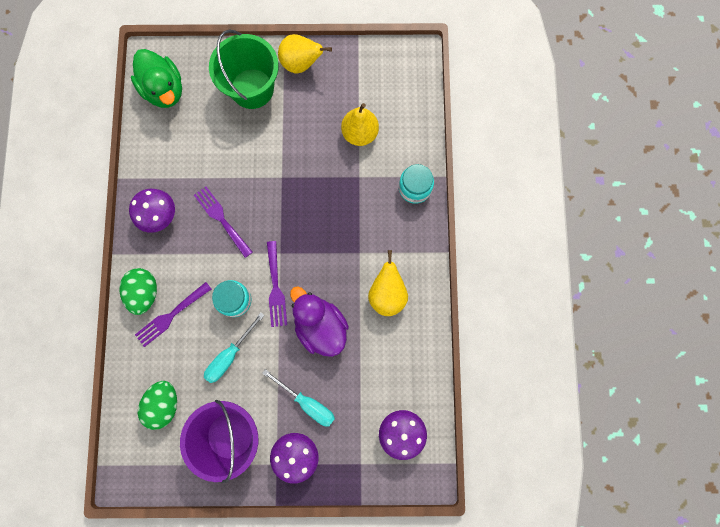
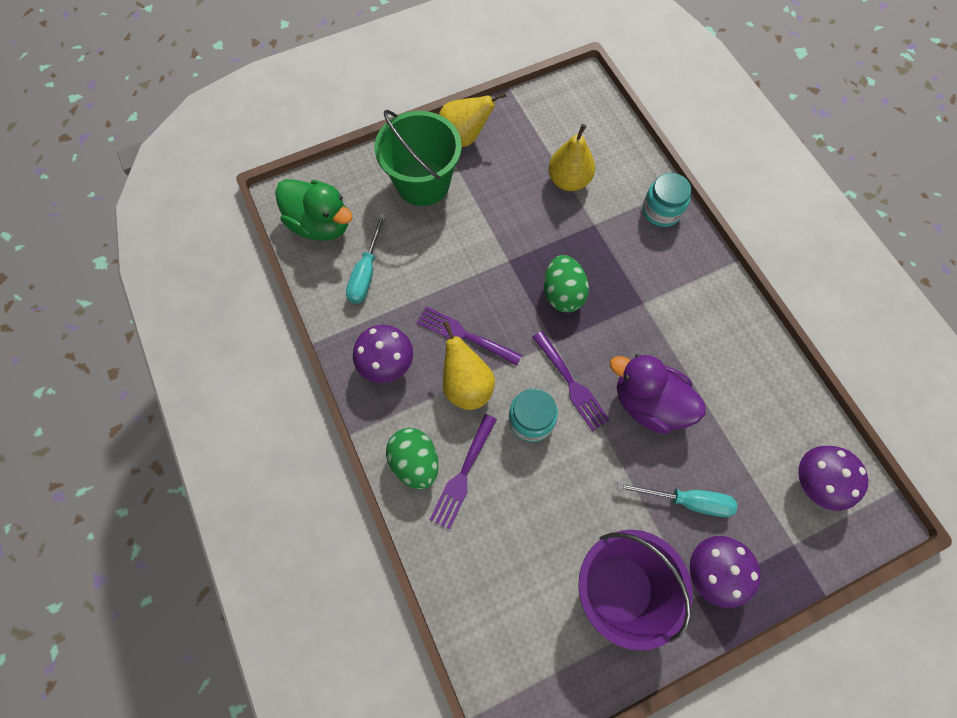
camera: 25 degrees left, 10 degrees down
green egg [138,381,177,430] -> green egg moved to [544,255,589,313]
turquoise screwdriver [204,312,265,383] -> turquoise screwdriver moved to [346,213,386,304]
yellow pear [368,250,408,316] -> yellow pear moved to [443,321,495,410]

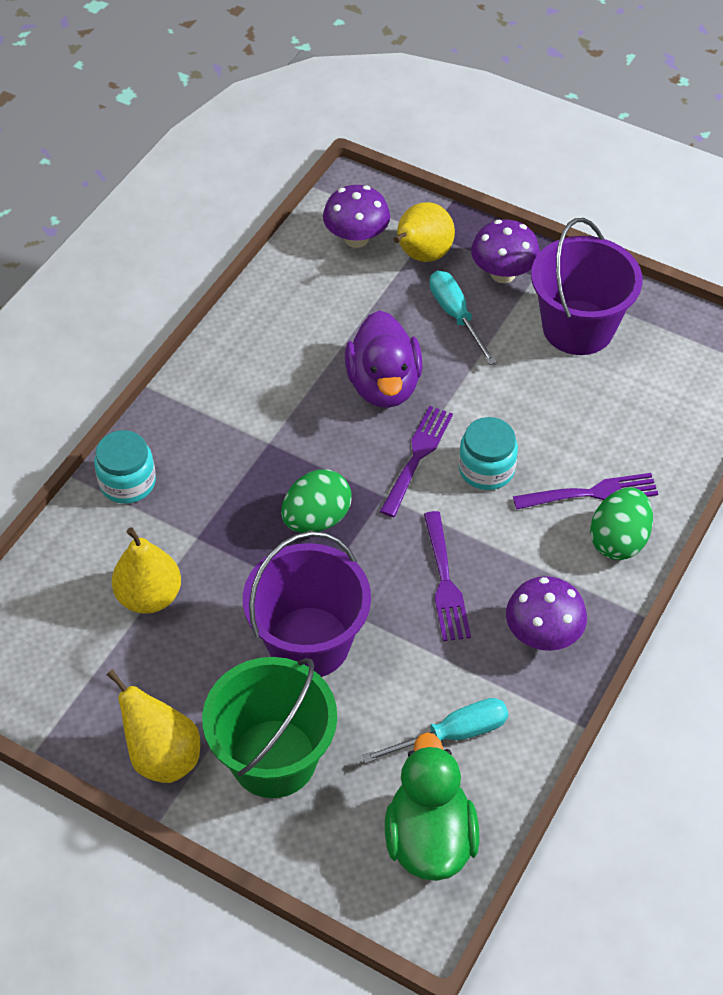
camera: 125 degrees left, 15 degrees down
yellow pear [443,321,495,410] -> yellow pear moved to [393,202,455,262]
none -> purple bucket [243,531,371,677]

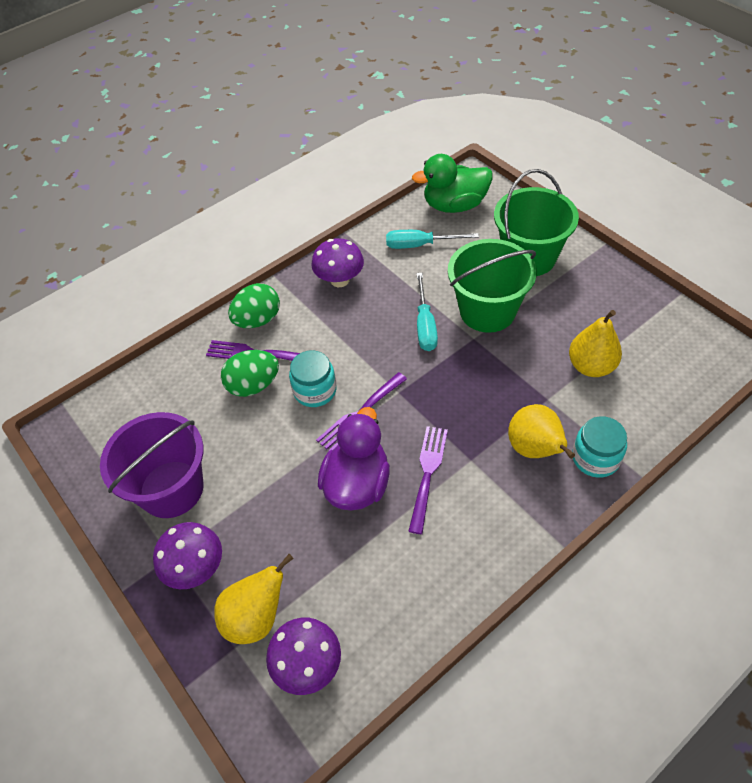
camera: 155 degrees left, 0 degrees up
yellow pear [107,669,200,783] -> yellow pear moved to [508,404,575,459]
purple bucket [243,531,371,677] -> green bucket [448,239,537,333]
green egg [281,469,352,533] -> green egg moved to [221,350,279,397]
green duck [385,732,479,881] -> green duck turned 60 degrees clockwise [412,154,493,213]
purple fork [424,511,471,641] -> purple fork moved to [408,426,448,534]
turquoise screwdriver [429,271,496,365] -> turquoise screwdriver moved to [416,273,438,351]

